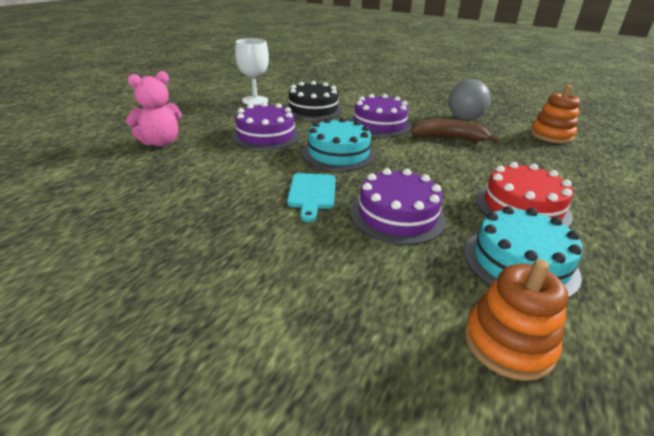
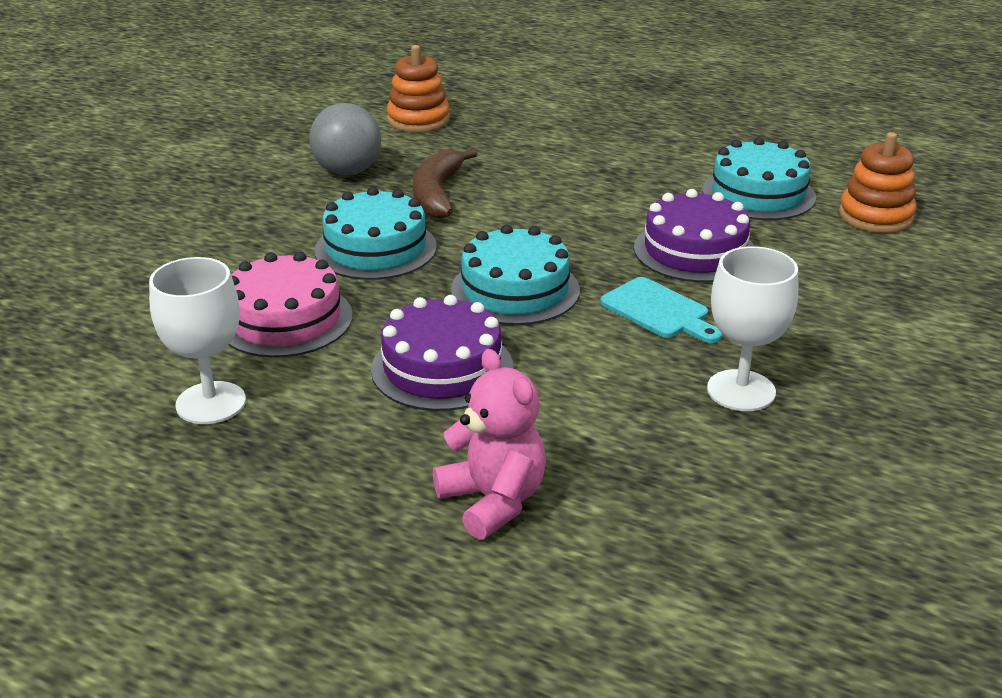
camera: 90 degrees left, 0 degrees up
black cake [284,81,343,120] -> pink cake [228,252,353,358]
turquoise cutting board [287,173,336,222] -> turquoise cutting board turned 45 degrees clockwise [600,277,722,343]
purple cake [349,94,412,137] -> turquoise cake [314,187,437,280]
red cake [476,162,573,228] -> none
none -> white goblet [707,246,798,411]

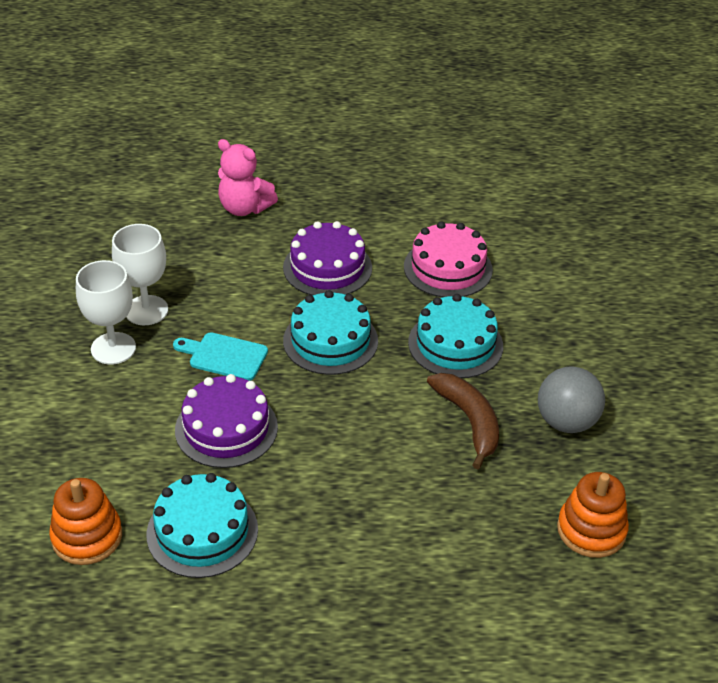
camera: 150 degrees right, 10 degrees up
white goblet [149,257,246,424] -> white goblet moved to [76,260,136,365]

